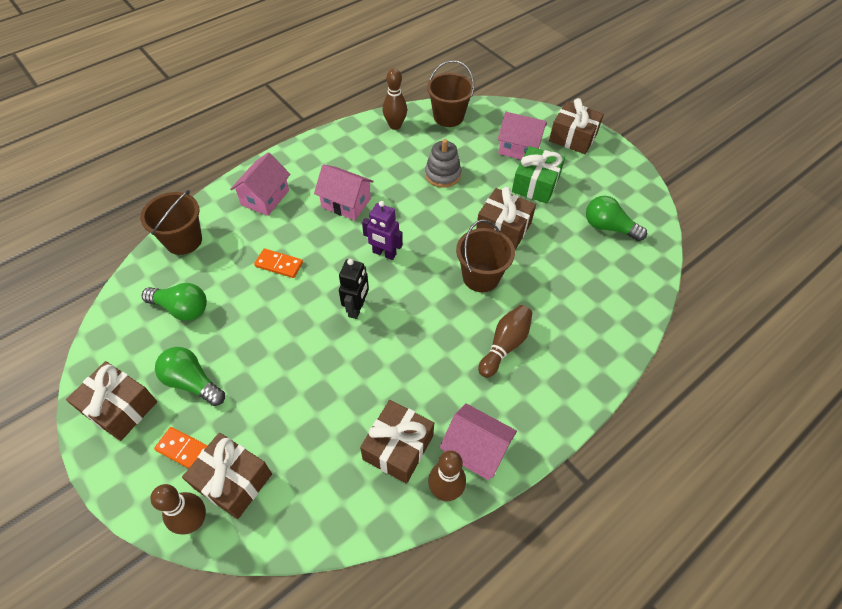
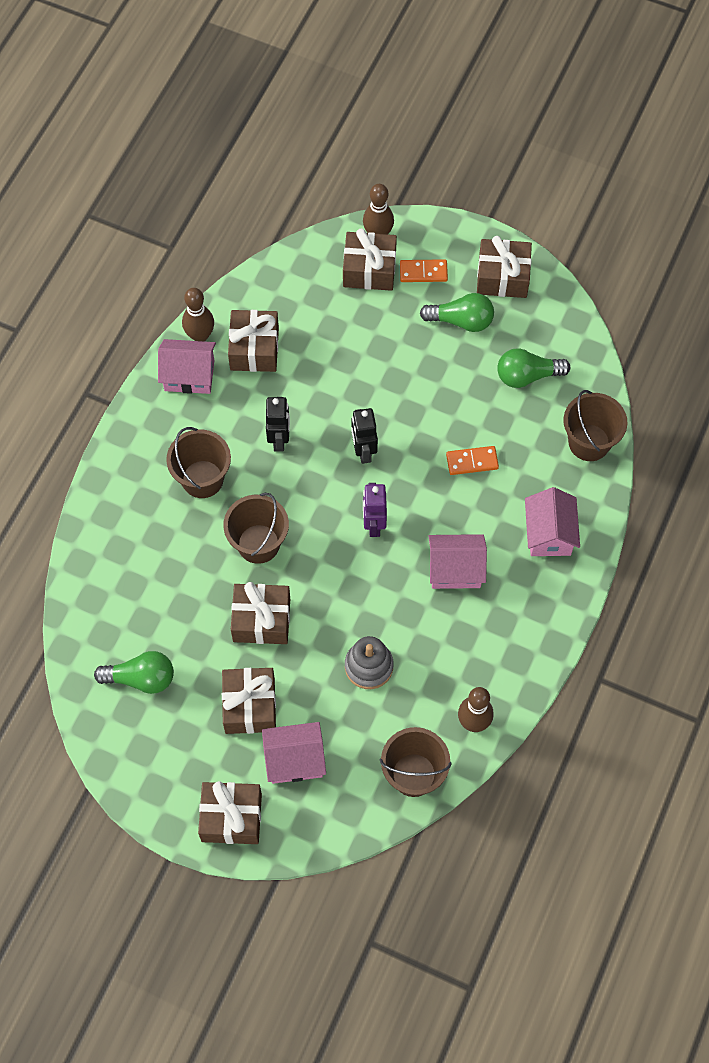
camera: 155 degrees right, 10 degrees up
purple robot [362,201,403,260] -> purple robot turned 90 degrees counterclockwise [363,483,387,537]
brown bowling pin [478,305,532,378] -> brown bucket [166,427,231,498]
green gift [512,146,565,204] -> brown gift [222,668,276,734]
none -> black robot [266,397,290,451]

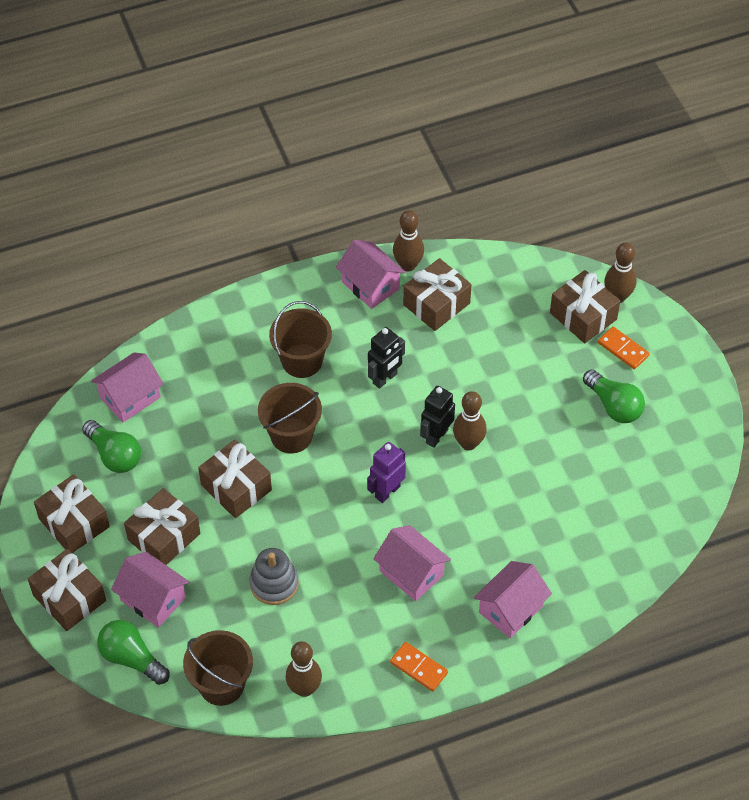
camera: 45 degrees right, 10 degrees down
orange domino [446,446,499,475] -> orange domino moved to [390,642,448,691]
brown gift [477,236,532,298] -> brown gift moved to [34,474,110,553]
green light bulb [497,348,570,388] -> green light bulb moved to [97,620,169,685]
brown bucket [564,390,627,461] -> none
none -> pink house [91,353,164,422]
none -> brown bowling pin [453,391,487,451]

